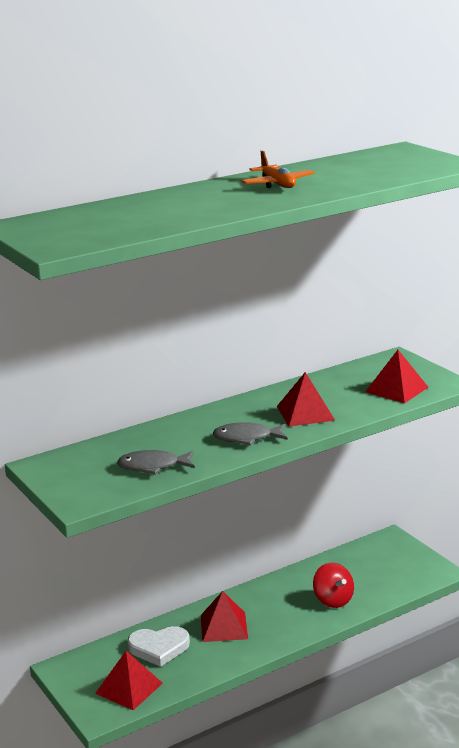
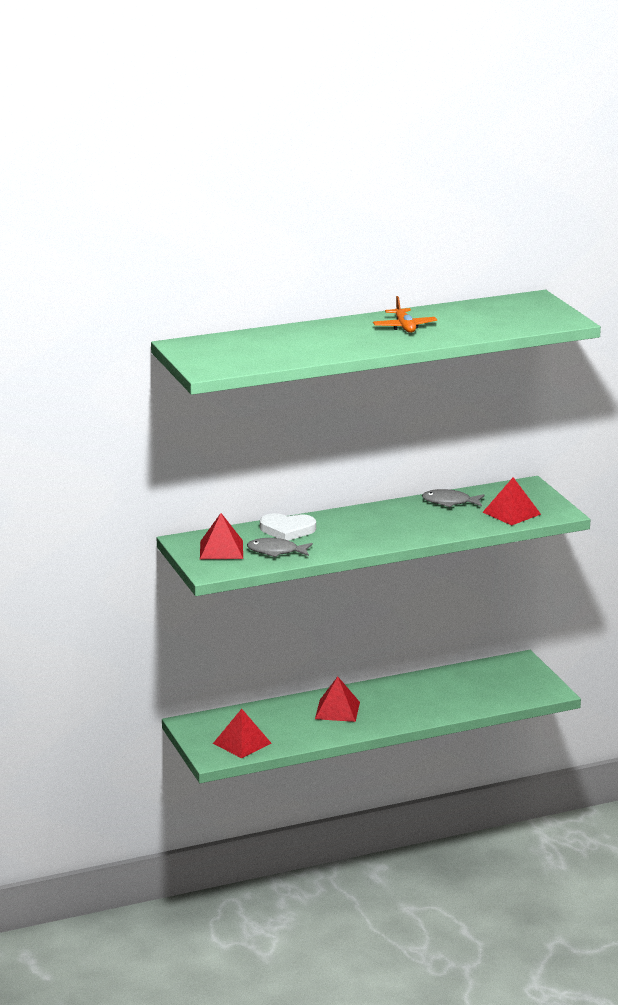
camera: 10 degrees right, 0 degrees up
white heart [127,626,190,667] -> white heart moved to [260,513,316,541]
grey fish [212,422,288,445] -> grey fish moved to [422,489,484,507]
red pyramid [277,372,335,427] -> red pyramid moved to [200,513,243,559]
red spinning top [313,563,354,608] -> none

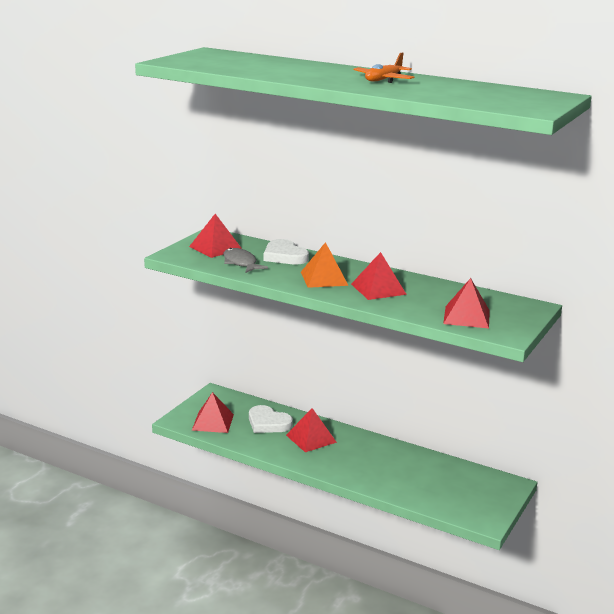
camera: 50 degrees right, 0 degrees up
grey fish [422,489,484,507] -> none
none -> white heart [249,405,293,433]
none -> orange pyramid [301,242,349,288]
none -> red pyramid [351,252,407,300]

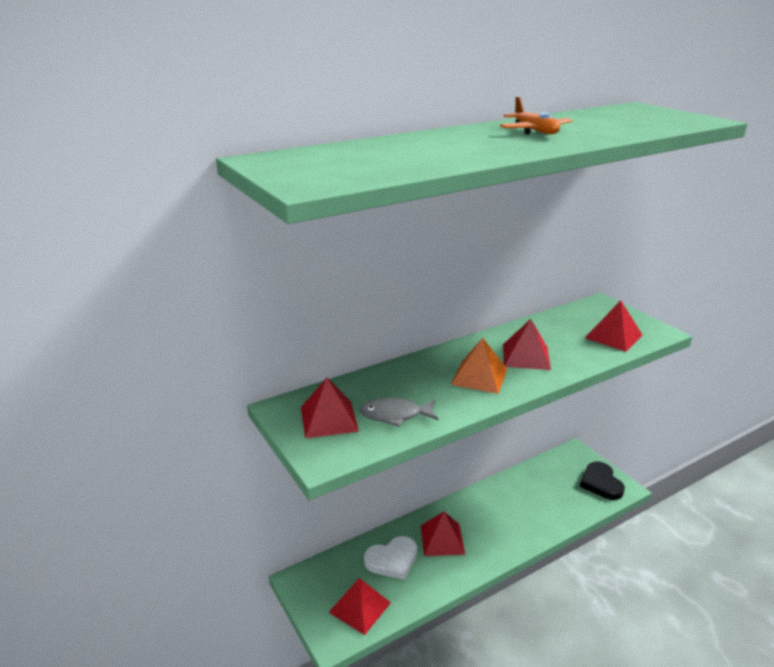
camera: 60 degrees left, 5 degrees up
white heart [264,239,309,265] -> none
none -> black heart [579,462,625,500]

